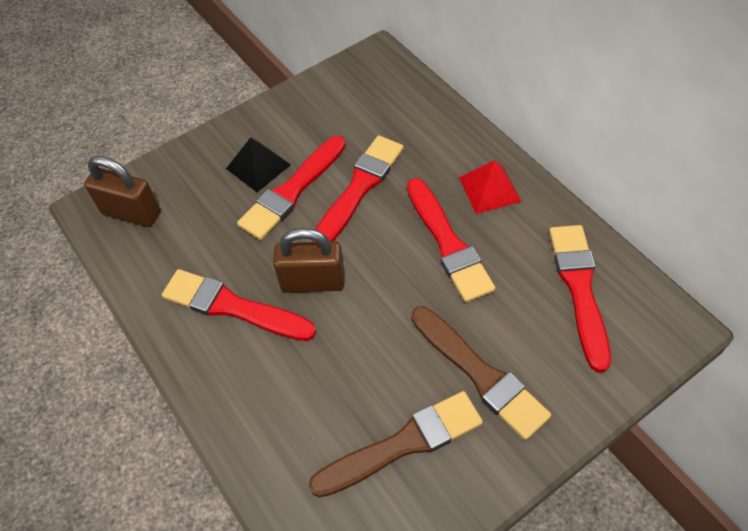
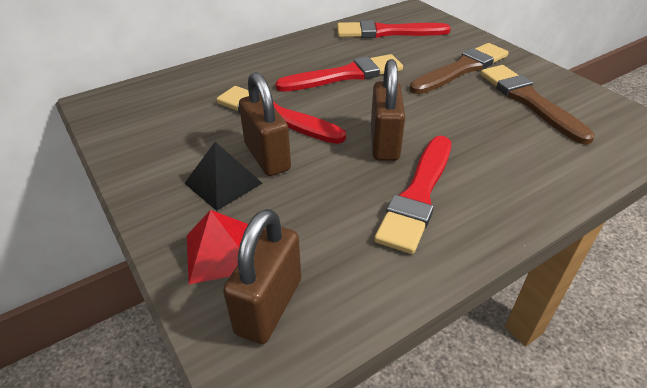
camera: 90 degrees left, 15 degrees down
red brush [237,136,346,240] -> brown padlock [239,72,291,176]
red pyramid [459,160,522,214] -> red pyramid moved to [187,210,248,284]

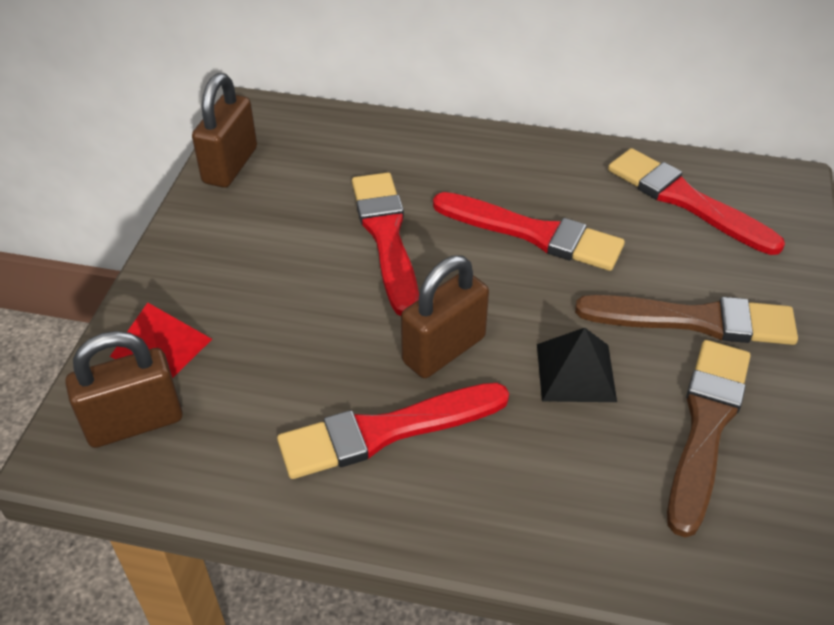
camera: 45 degrees right, 5 degrees up
black pyramid [184,142,262,211] -> black pyramid moved to [537,328,617,402]
brown padlock [239,72,291,176] -> brown padlock moved to [192,73,257,188]

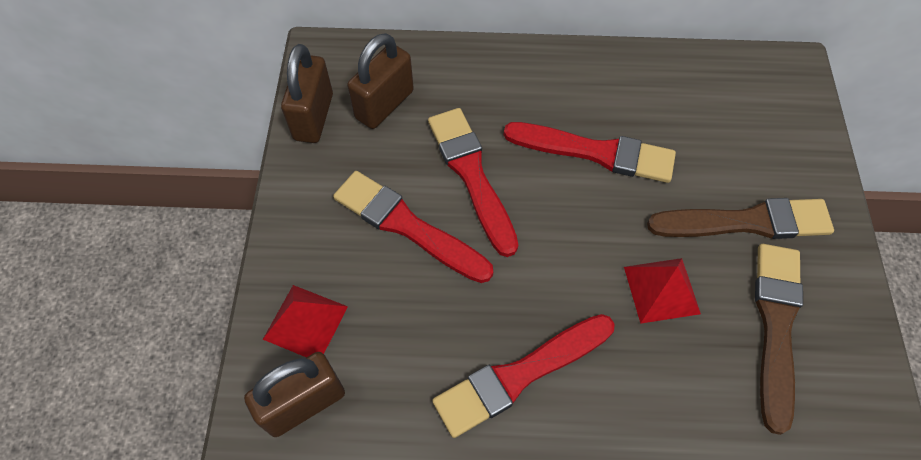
camera: 10 degrees left, 15 degrees up
brown padlock [401,255,489,378] -> brown padlock moved to [347,33,414,129]
black pyramid [537,328,617,402] -> red pyramid [624,258,701,324]
red brush [608,148,785,255] -> red brush moved to [333,171,493,283]

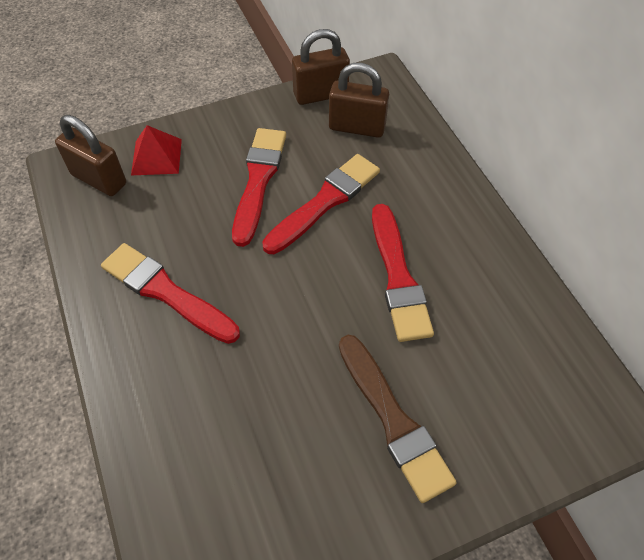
camera: 65 degrees right, 5 degrees down
red pyramid [624,258,701,324] -> none
brown brush [755,244,803,435] -> none

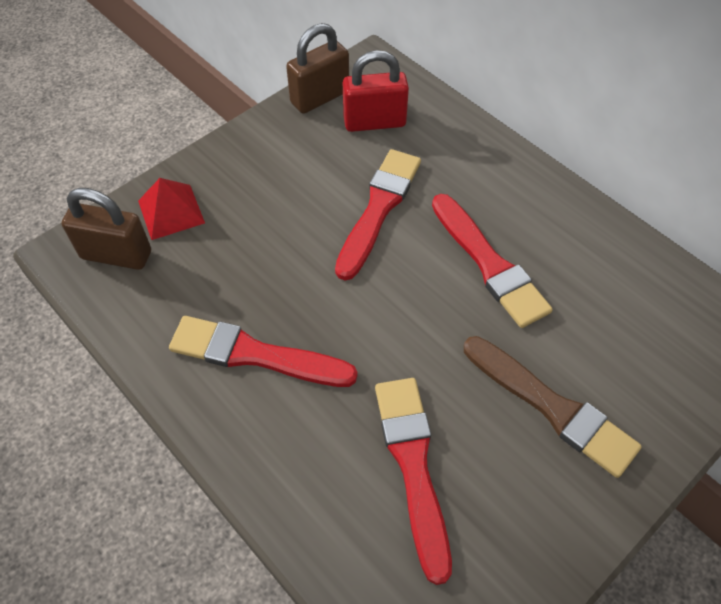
camera: 20 degrees left, 0 degrees up
red brush [232,128,286,247] -> red brush moved to [375,378,452,585]
brown padlock [329,63,389,138] -> red padlock [343,50,409,132]

